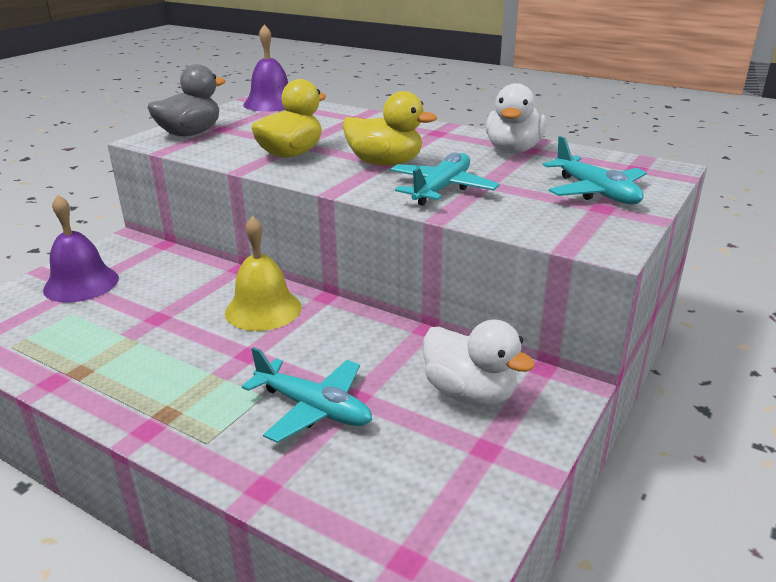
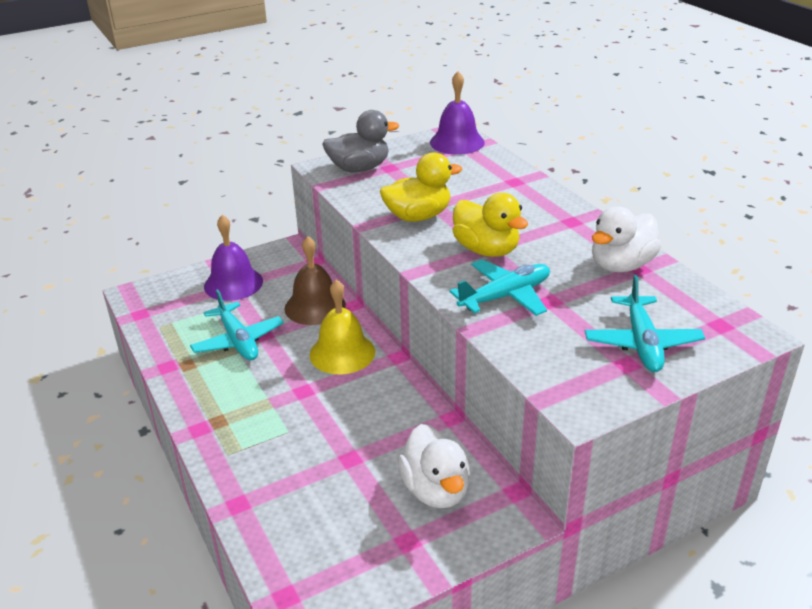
camera: 30 degrees right, 5 degrees up
turquoise plane [242,347,372,443] -> turquoise plane moved to [190,289,284,360]
none -> brown bell [284,236,346,325]

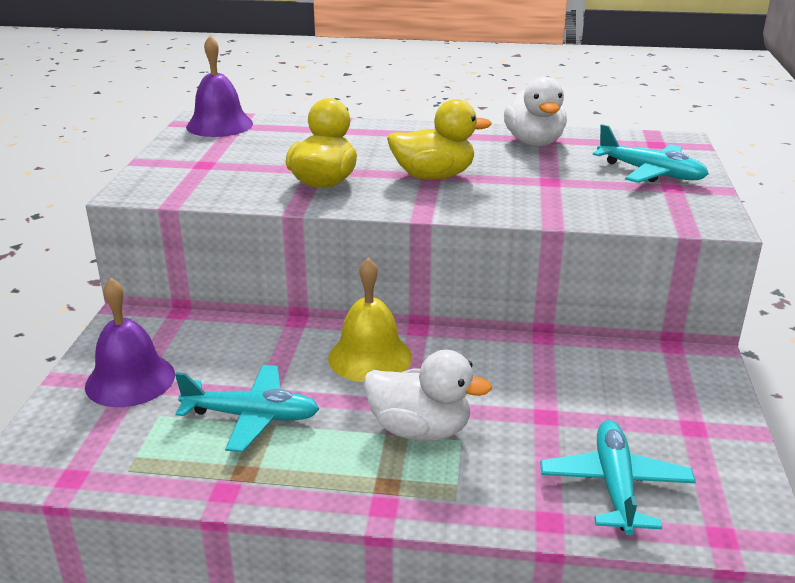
camera: 55 degrees left, 5 degrees down
brown bell [284,236,346,325] -> none
grey duck [322,110,399,172] -> none
white duck [398,424,471,508] -> white duck moved to [364,350,492,441]
turquoise plane [449,260,550,316] -> turquoise plane moved to [540,420,696,535]

